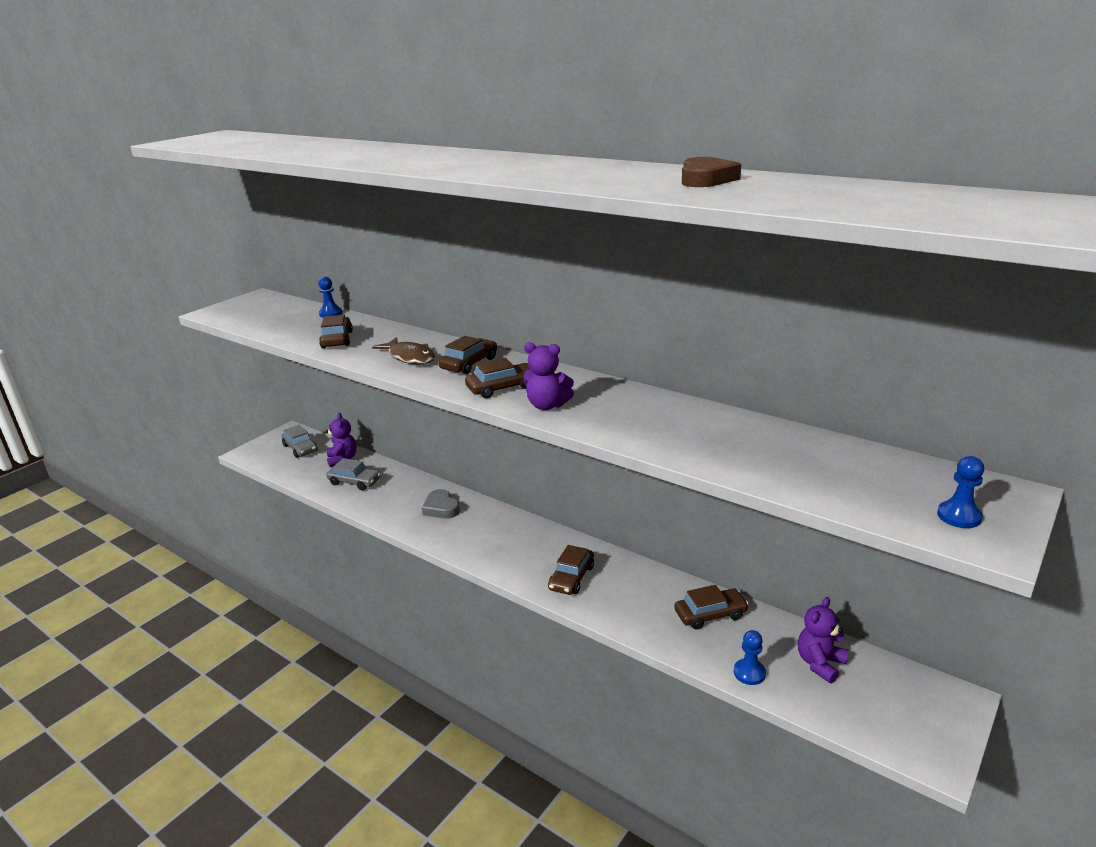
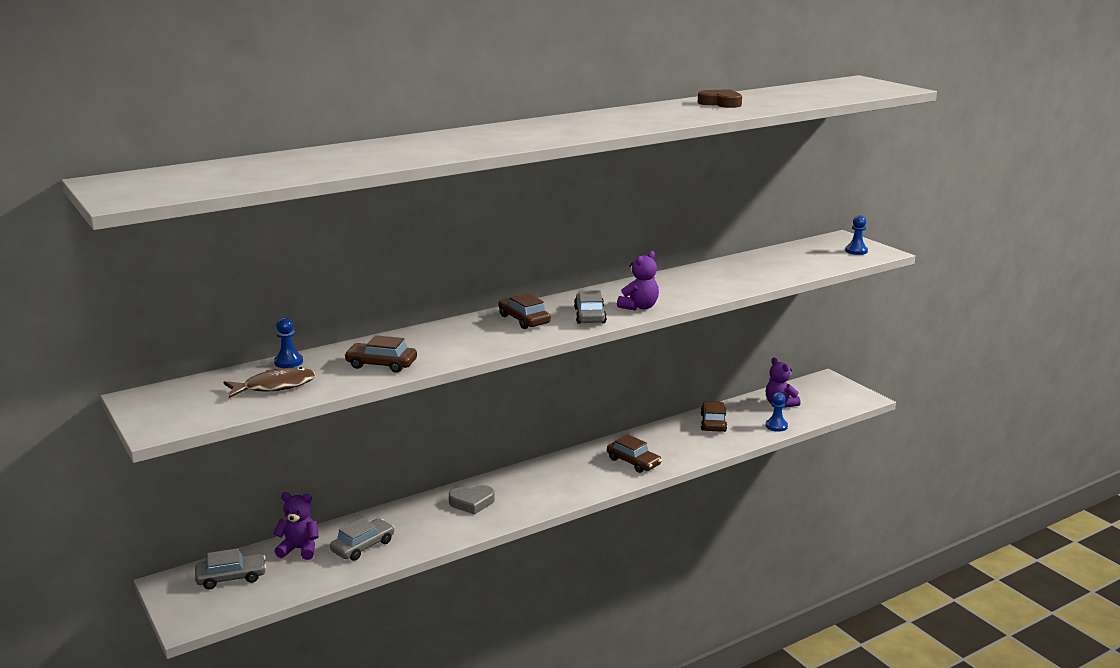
camera: 70 degrees left, 5 degrees down
brown fish [372,337,435,365] -> brown fish moved to [223,367,316,398]
brown car [465,358,530,398] -> grey car [574,290,607,324]

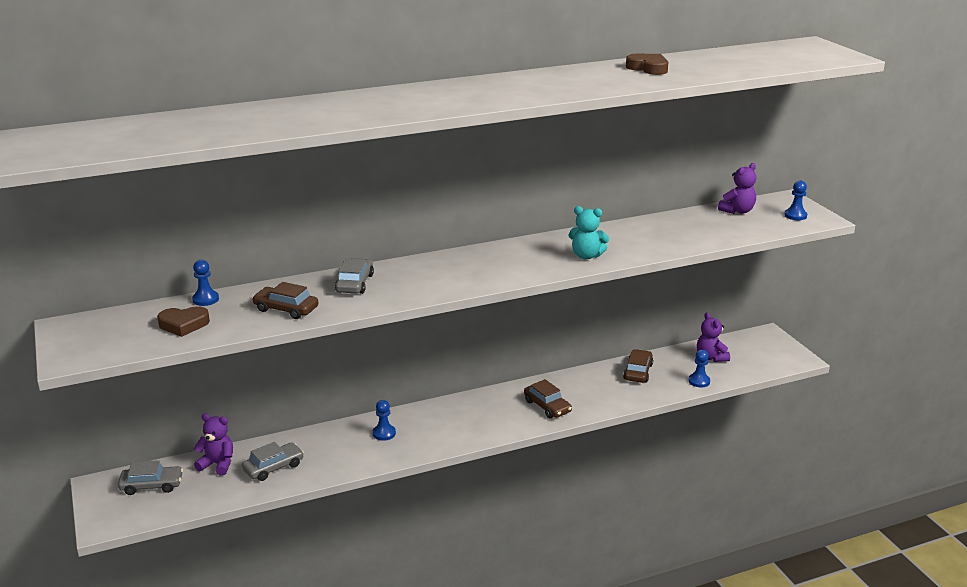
camera: 10 degrees right, 5 degrees up
brown fish [223,367,316,398] -> brown heart [157,306,210,337]
grey heart [449,485,495,515] -> blue pawn [373,400,396,441]
brown car [498,293,551,329] -> none
grey car [574,290,607,324] -> grey car moved to [335,258,374,294]
purple teddy bear [617,251,659,310] -> purple teddy bear moved to [718,163,756,214]
none -> turquoise teddy bear [568,206,609,259]

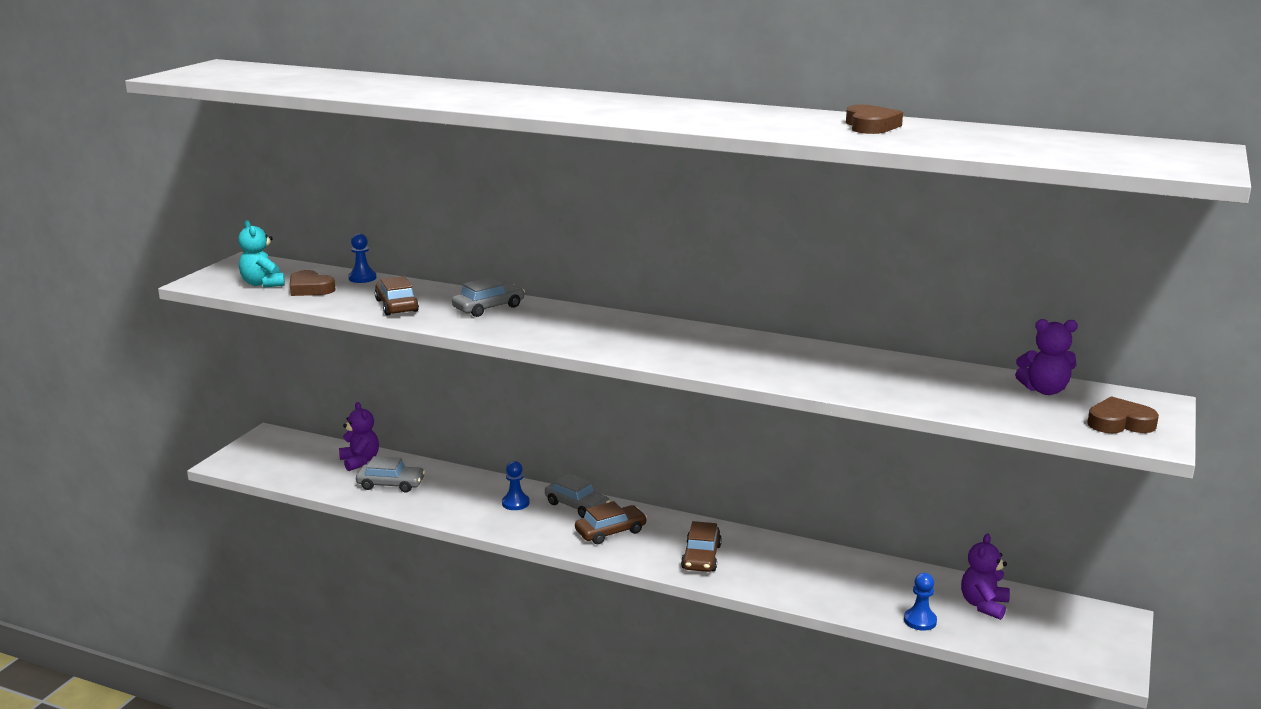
camera: 45 degrees right, 5 degrees down
grey car [118,460,183,495] -> grey car moved to [545,473,610,518]
turquoise teddy bear [568,206,609,259] -> turquoise teddy bear moved to [238,220,285,288]
brown car [623,349,653,383] -> brown car moved to [575,501,647,544]
blue pawn [784,181,807,220] -> brown heart [1087,396,1159,433]

